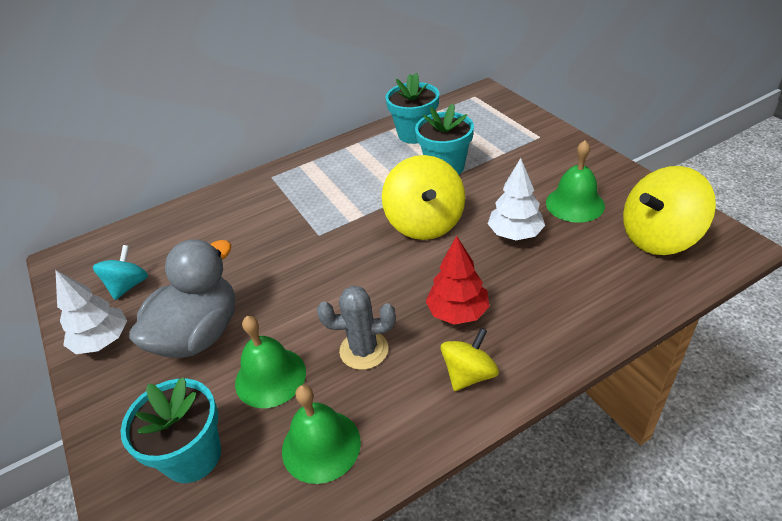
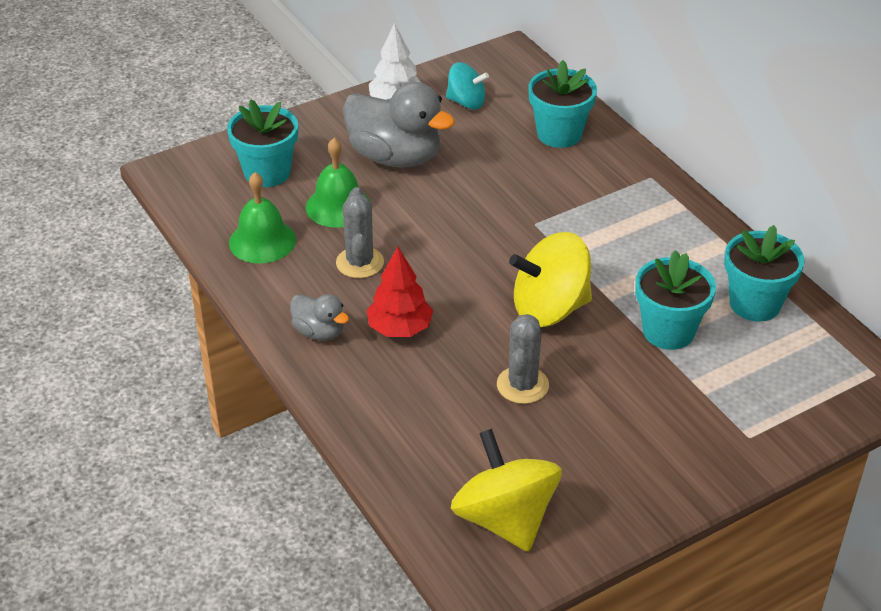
camera: 85 degrees right, 0 degrees up
yellow spinning top [441,328,499,391] -> grey duck [290,294,349,341]
white tree [488,158,545,240] -> grey cactus [497,314,549,404]
green bell [546,140,605,223] -> none
none -> turquoise flower pot [528,60,597,148]

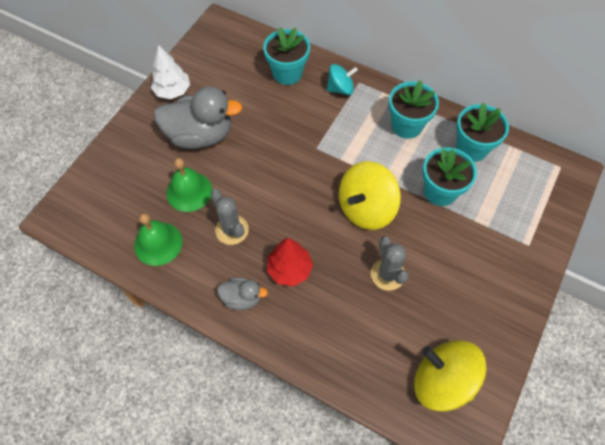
camera: 30 degrees left, 20 degrees up
turquoise flower pot [227,100,298,187] -> turquoise flower pot moved to [389,80,439,139]
turquoise spinning top [446,62,489,110] -> turquoise spinning top moved to [326,64,358,95]

